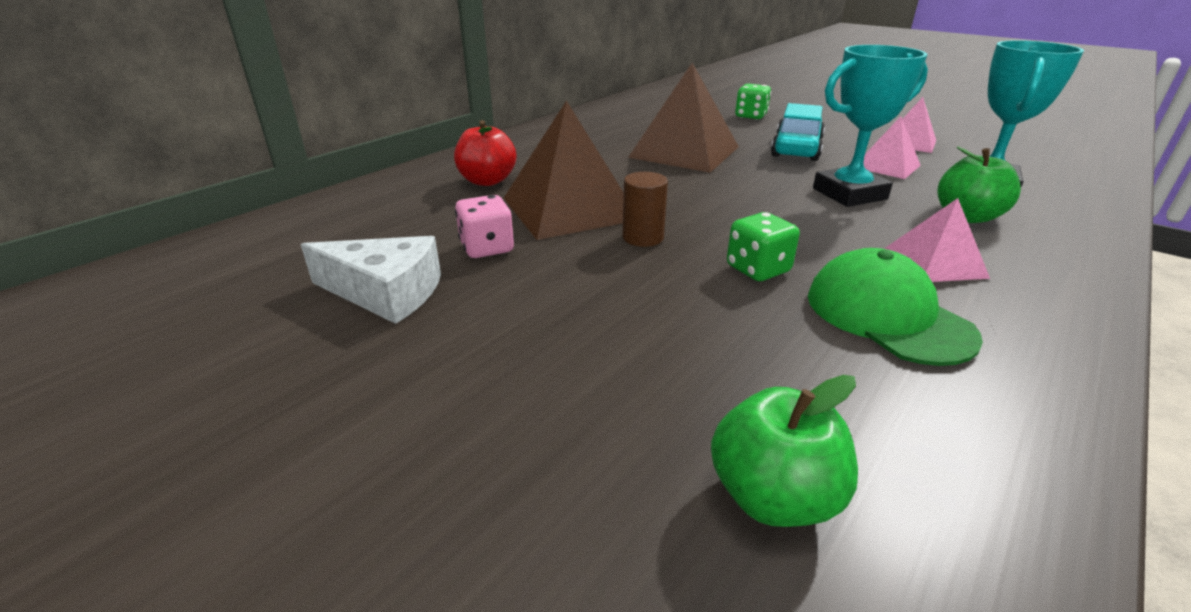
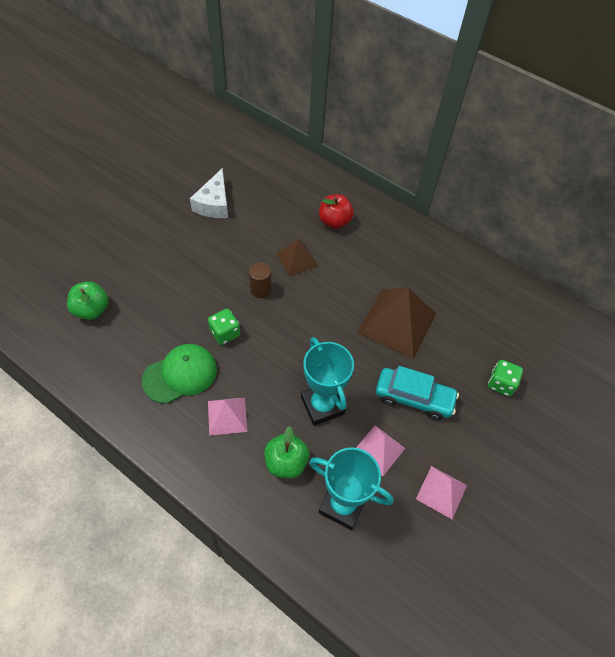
camera: 85 degrees right, 25 degrees up
pink dice [455,195,514,258] -> none
brown pyramid [504,100,624,240] -> brown pyramid [277,239,318,276], size x0.55

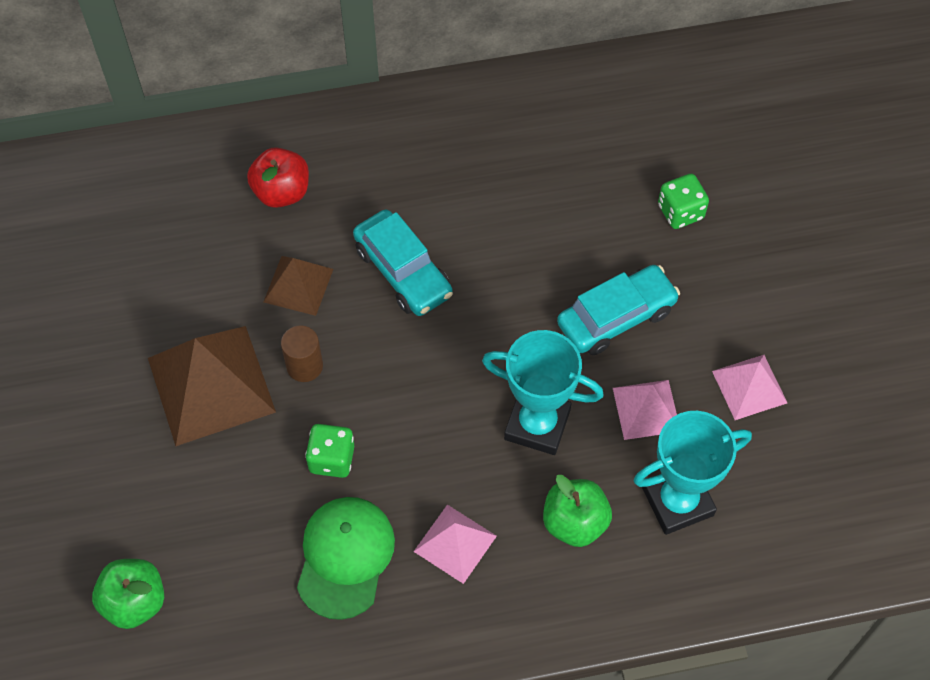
camera: 45 degrees left, 5 degrees up
white cheese [190,168,228,218] -> none
brown pyramid [357,288,437,359] -> brown pyramid moved to [148,326,276,446]
none -> turquoise car [353,210,453,316]

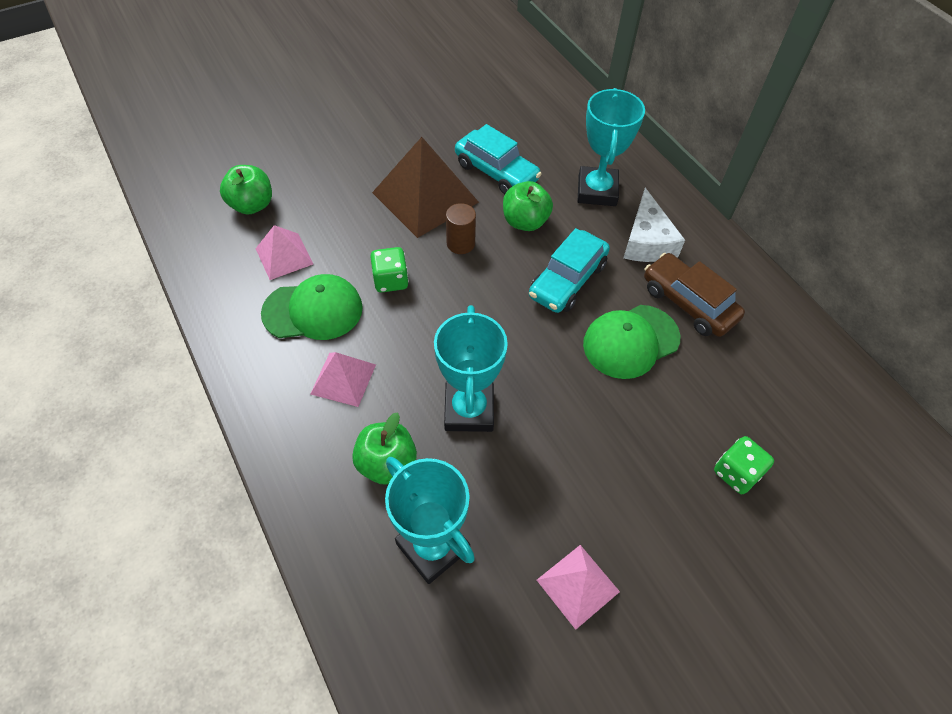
camera: 70 degrees right, 5 degrees down
red apple [247,147,309,208] -> turquoise trophy [578,88,645,206]
brown pyramid [264,256,333,316] -> green apple [503,181,553,231]
turquoise car [557,265,680,355] -> turquoise car moved to [455,124,542,195]
pink pyramid [613,380,677,440] -> pink pyramid moved to [255,225,313,280]
none -> green cap [583,305,680,379]
none -> white cheese [623,188,685,262]
none -> brown car [644,253,745,337]

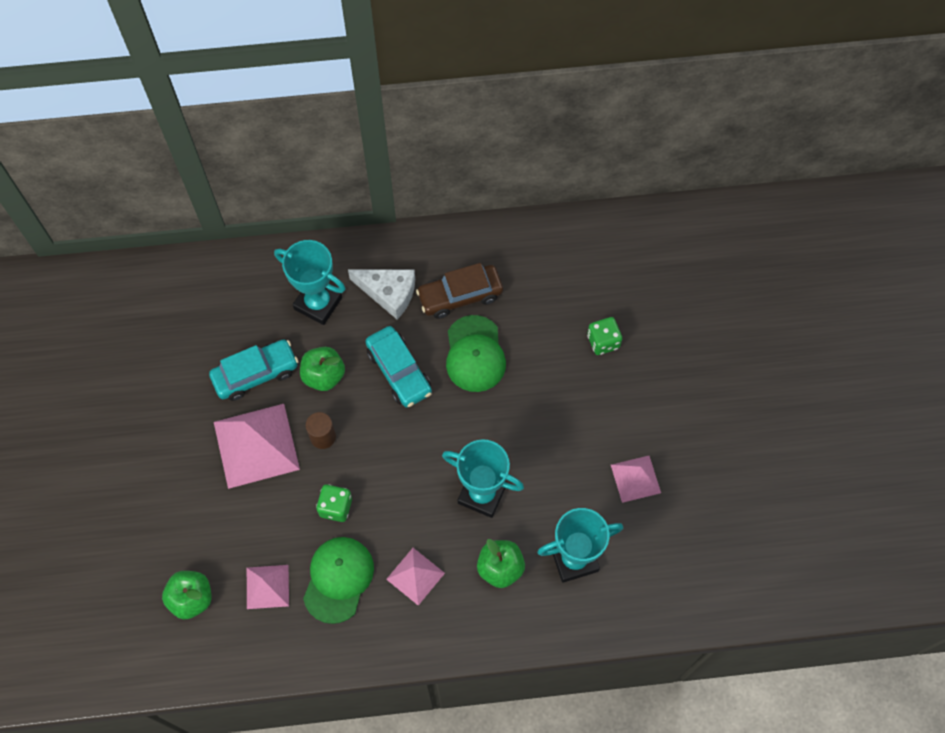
camera: 65 degrees left, 10 degrees up
brown pyramid [372,137,479,238] -> pink pyramid [214,404,300,489]

